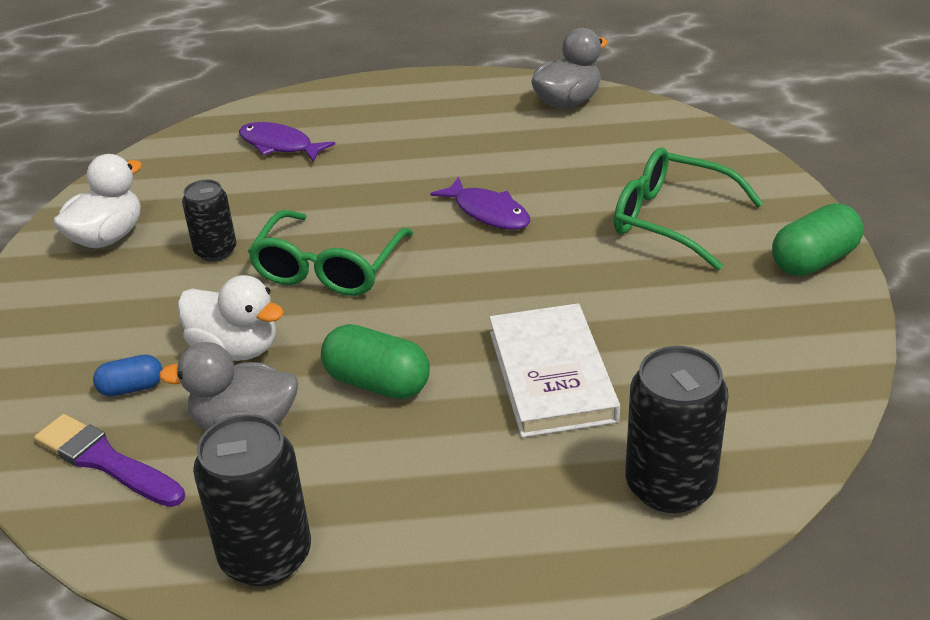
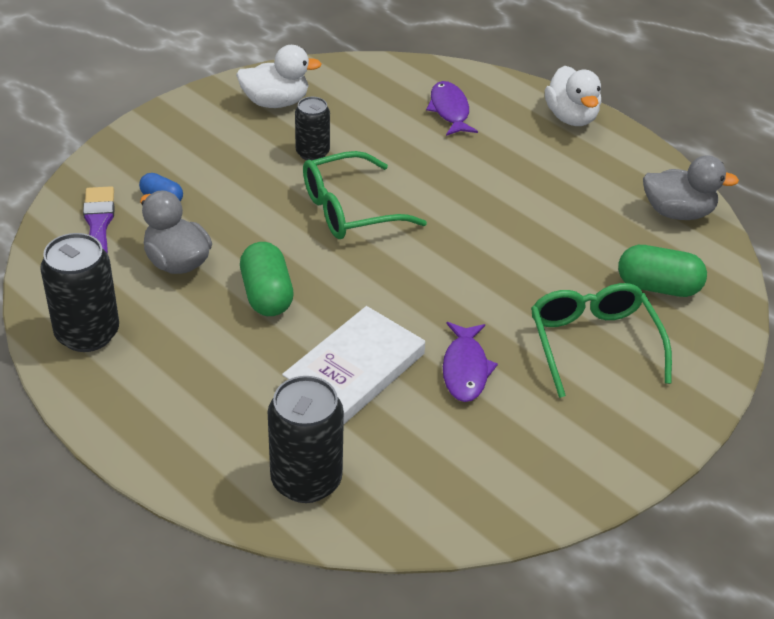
camera: 45 degrees right, 5 degrees up
white duck [178,275,284,361] -> white duck moved to [545,66,601,126]
purple fish [430,177,530,230] -> purple fish moved to [443,322,498,402]
green capsule [772,203,864,276] -> green capsule moved to [618,245,707,297]

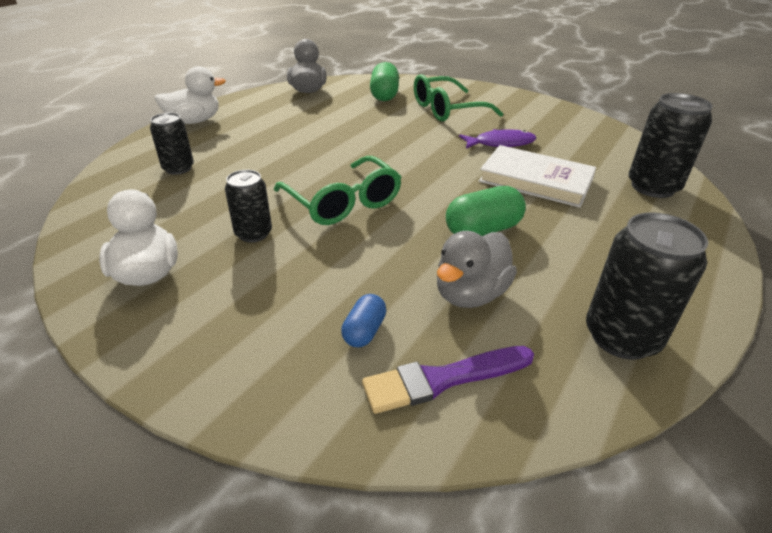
camera: 100 degrees left, 5 degrees down
purple fish [426,81,478,136] -> black can [150,113,194,175]

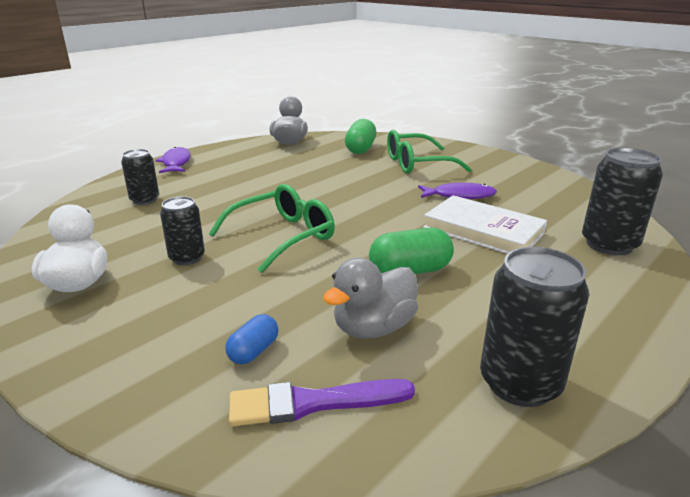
camera: 10 degrees right, 10 degrees down
white duck [154,66,226,124] -> purple fish [155,147,191,173]
green glasses [274,156,402,225] -> green glasses turned 105 degrees counterclockwise [209,184,335,273]

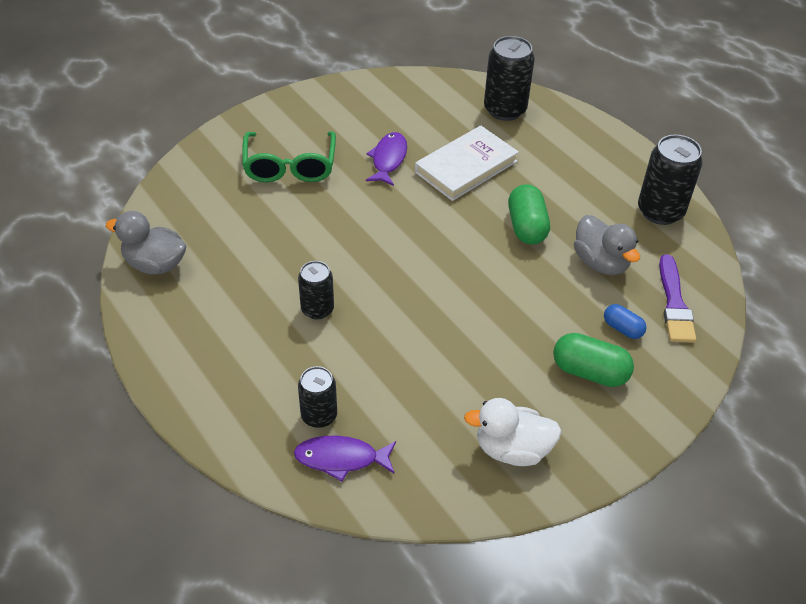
camera: 80 degrees left, 20 degrees up
purple fish [155,147,191,173] -> purple fish moved to [294,436,396,481]
black can [160,196,205,265] -> black can moved to [298,261,334,320]
green glasses [209,184,335,273] -> none
green capsule [345,119,376,154] -> green capsule moved to [553,333,634,387]

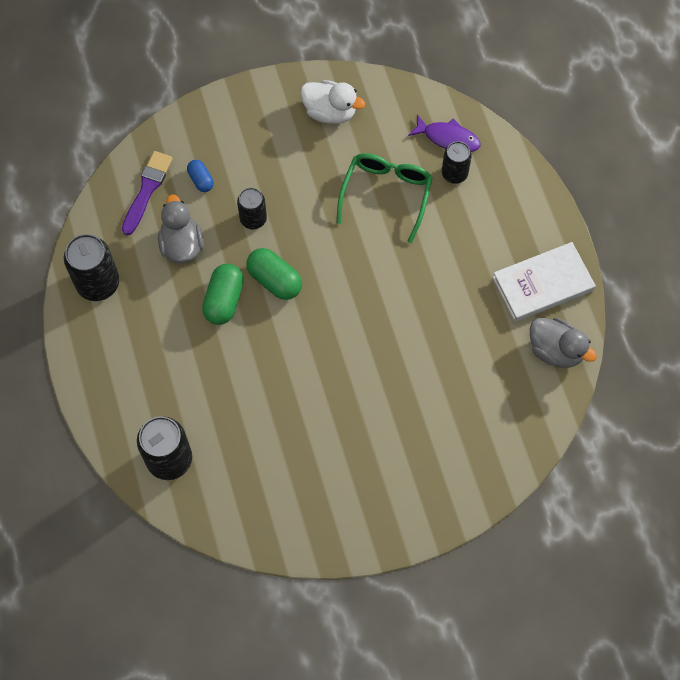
camera: 160 degrees left, 20 degrees up
green glasses [242,131,336,182] -> green glasses moved to [337,153,432,243]
black can [298,261,334,320] -> black can moved to [237,188,267,229]
purple fish [366,132,407,186] -> none
white book [415,125,519,201] -> white book moved to [493,242,596,322]
green capsule [553,333,634,387] -> green capsule moved to [246,248,302,300]

